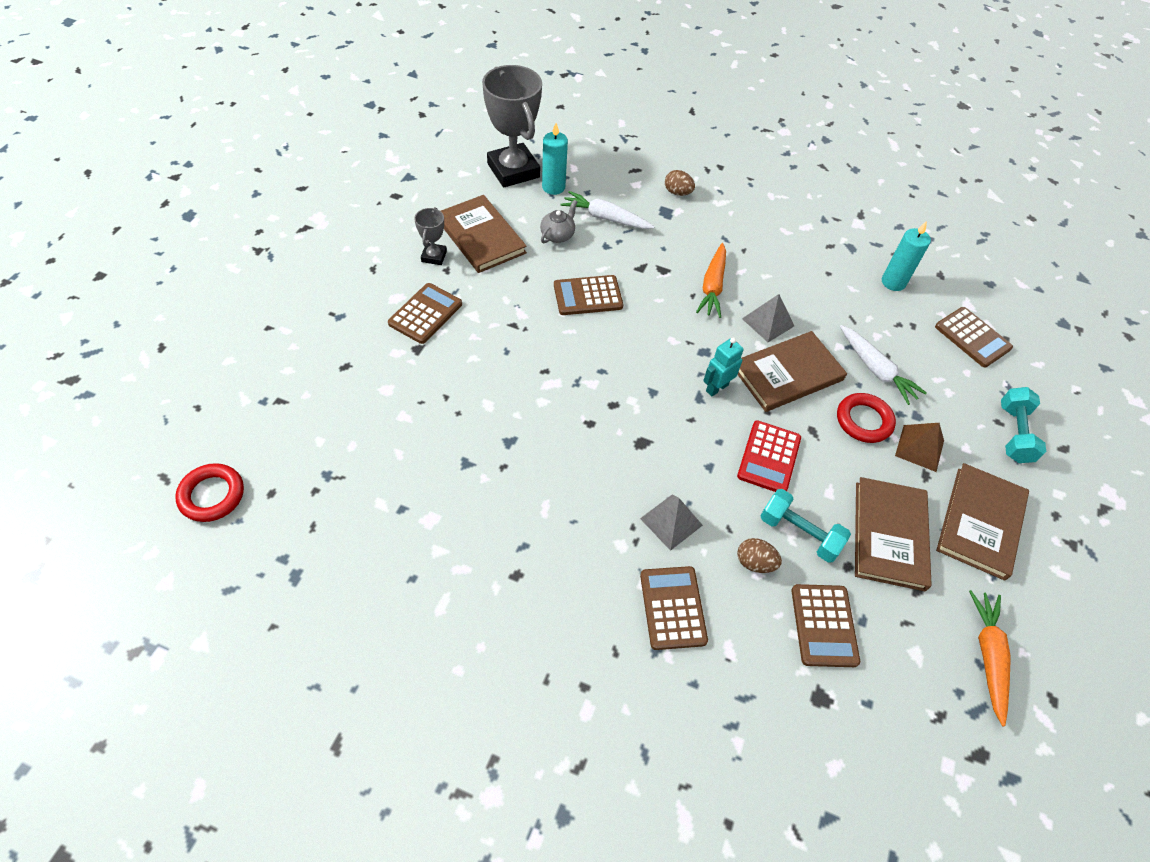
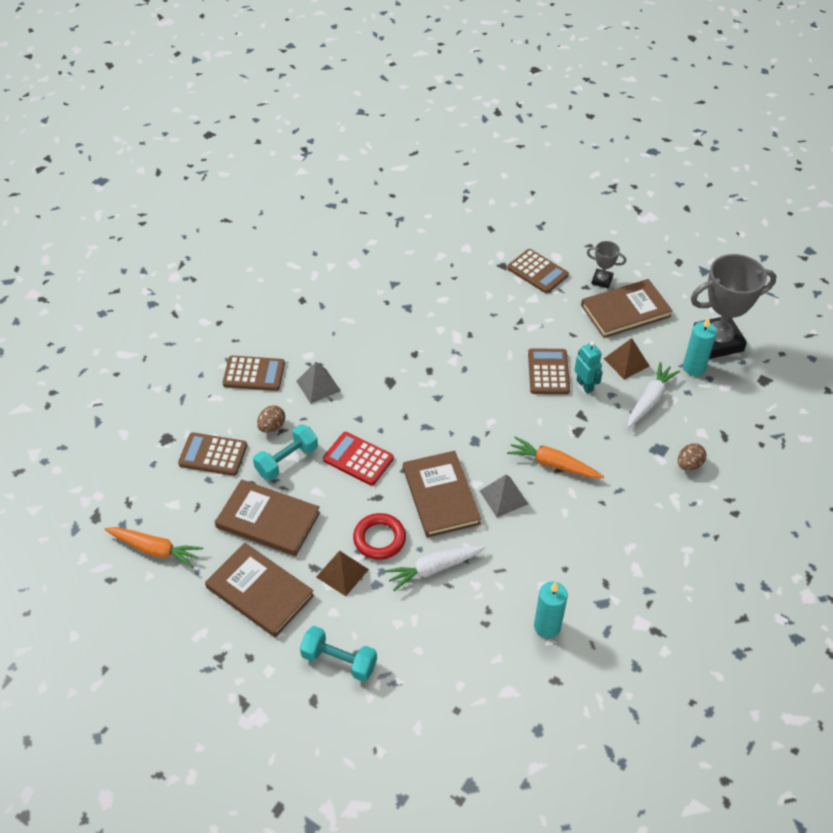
camera: 105 degrees right, 5 degrees down
red ring [175,463,244,522] -> none
grey teapot [540,200,577,243] -> brown pyramid [604,338,649,379]
turquoise robot [703,338,744,396] -> turquoise robot moved to [575,341,603,393]
brown calculator [935,307,1013,367] -> none

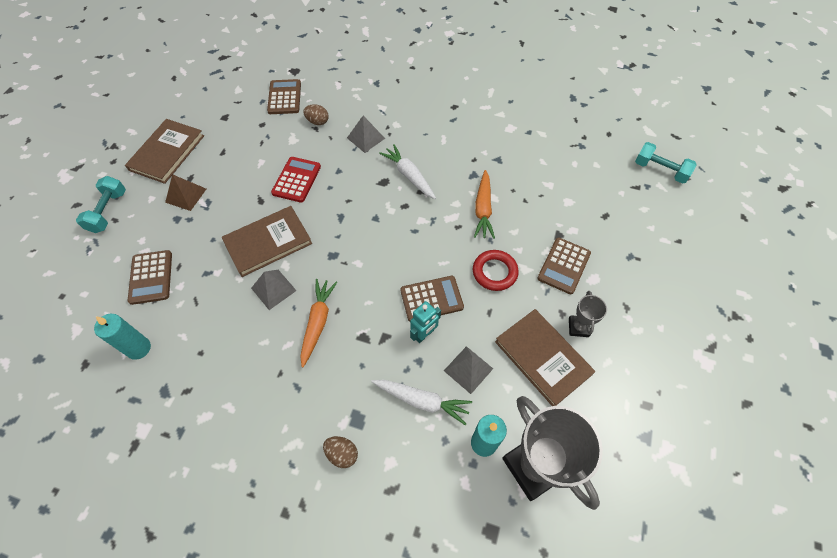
camera: 75 degrees right, 10 degrees up
orange carrot [104,527,203,569] -> orange carrot moved to [474,170,495,239]
brown book [215,479,320,556] -> none
brown calculator [223,356,285,391] -> brown calculator moved to [128,250,172,305]
turquoise dumbbell [253,424,318,480] -> turquoise dumbbell moved to [635,142,696,184]
red ring [353,513,406,560] -> red ring moved to [473,250,519,291]
white carrot [384,545,486,591] -> white carrot moved to [379,144,436,199]
brown pyramid [604,338,649,379] -> grey pyramid [444,346,493,394]

